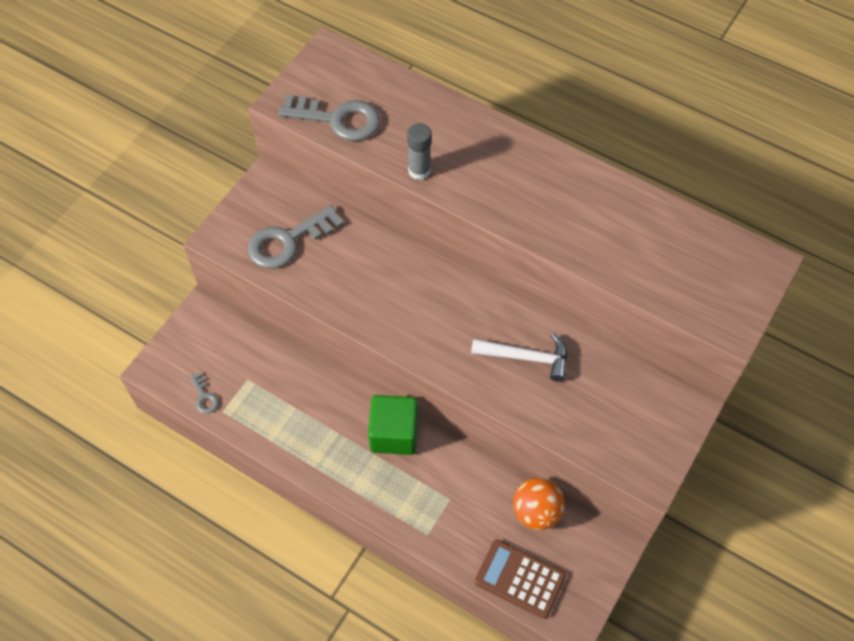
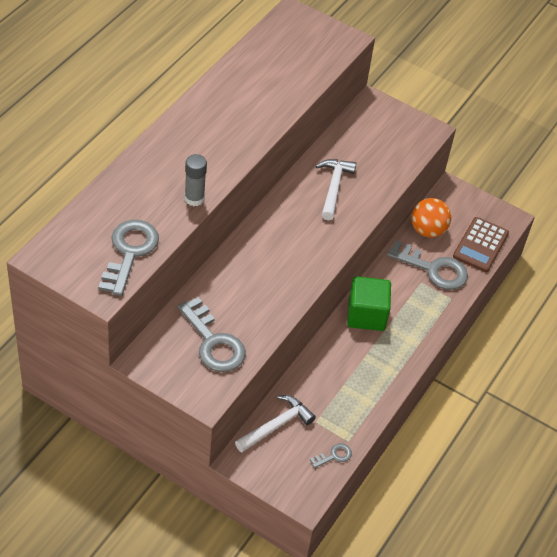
camera: 95 degrees left, 10 degrees down
none -> white hammer [235,395,316,452]
none -> grey key [387,240,468,290]

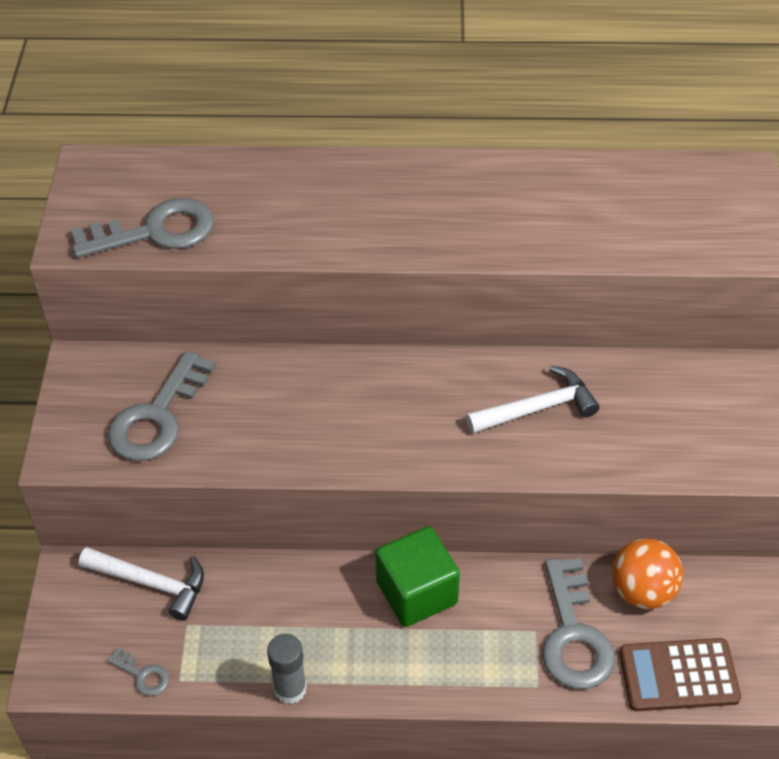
camera: 65 degrees right, 0 degrees up
grey glue stick [184,154,207,206] -> grey glue stick moved to [267,634,307,704]

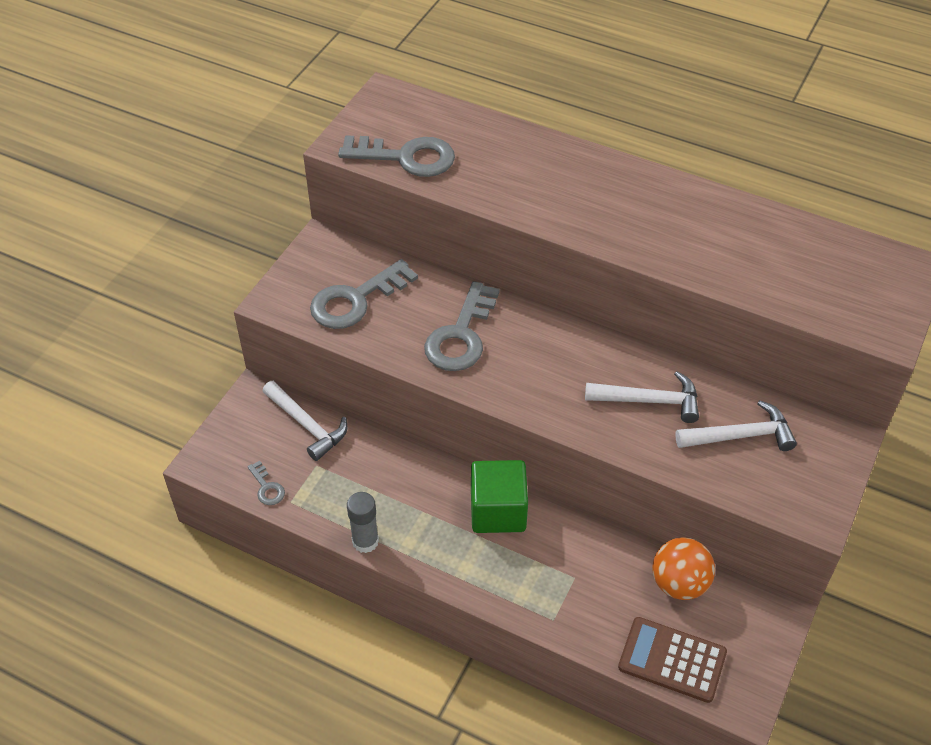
camera: 25 degrees right, 0 degrees up
grey key [542,558,615,689] -> grey key moved to [424,281,500,371]
none -> white hammer [675,400,797,451]

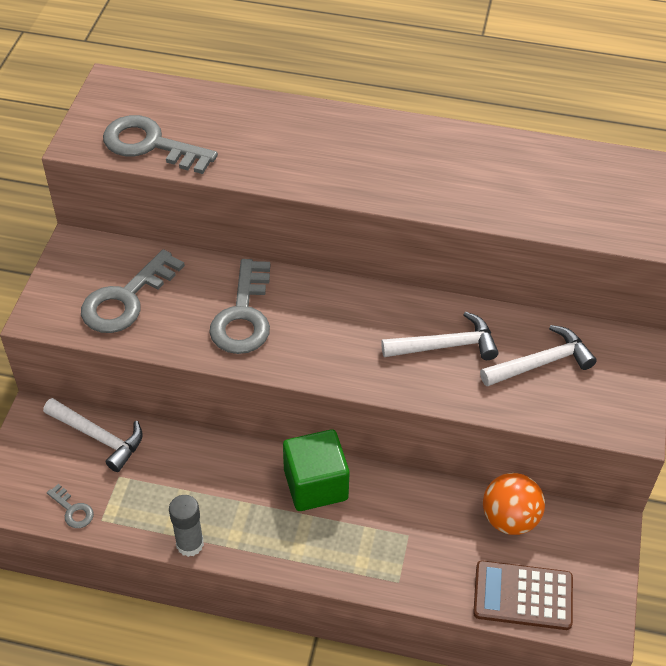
camera: 15 degrees left, 0 degrees up
grey key [338,135,455,177] -> grey key turned 150 degrees counterclockwise [103,115,218,174]

